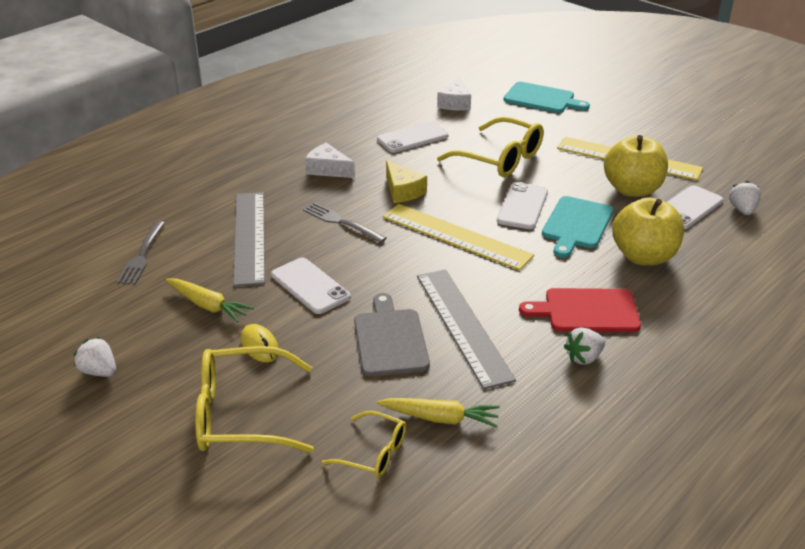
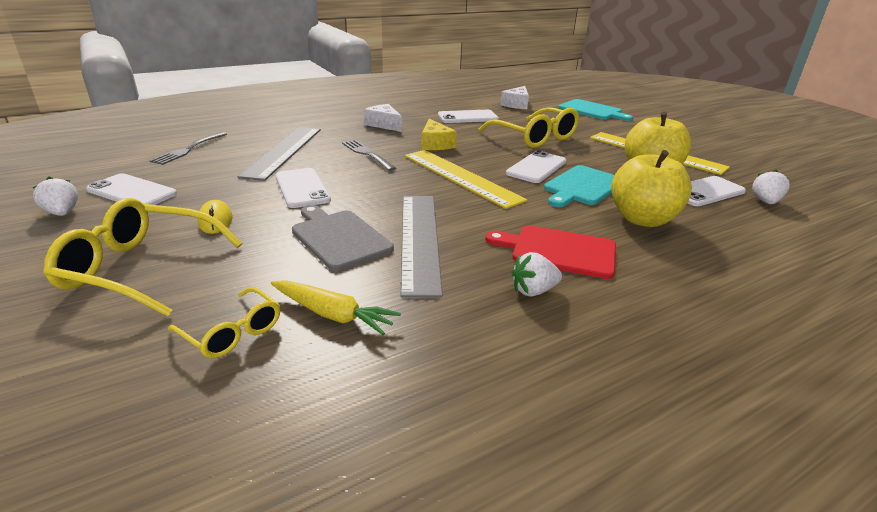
camera: 15 degrees right, 5 degrees down
yellow carrot [166,279,254,322] -> none
grey cutting board [354,293,430,377] -> grey cutting board turned 45 degrees counterclockwise [292,205,394,271]
none -> white phone [86,173,177,205]

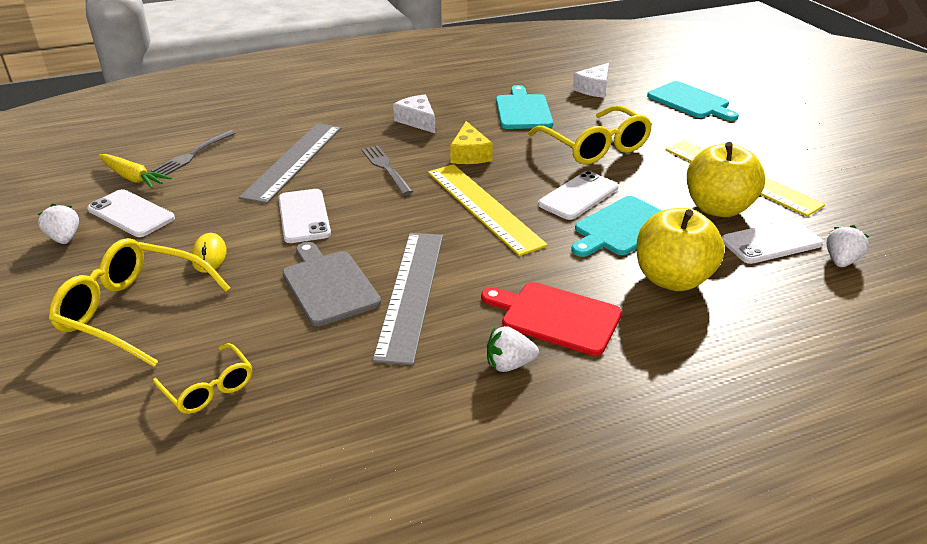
camera: 10 degrees right, 5 degrees up
yellow carrot [271,280,401,335] -> yellow carrot moved to [98,154,171,189]
white phone [438,110,499,123] -> turquoise cutting board [496,85,553,129]

